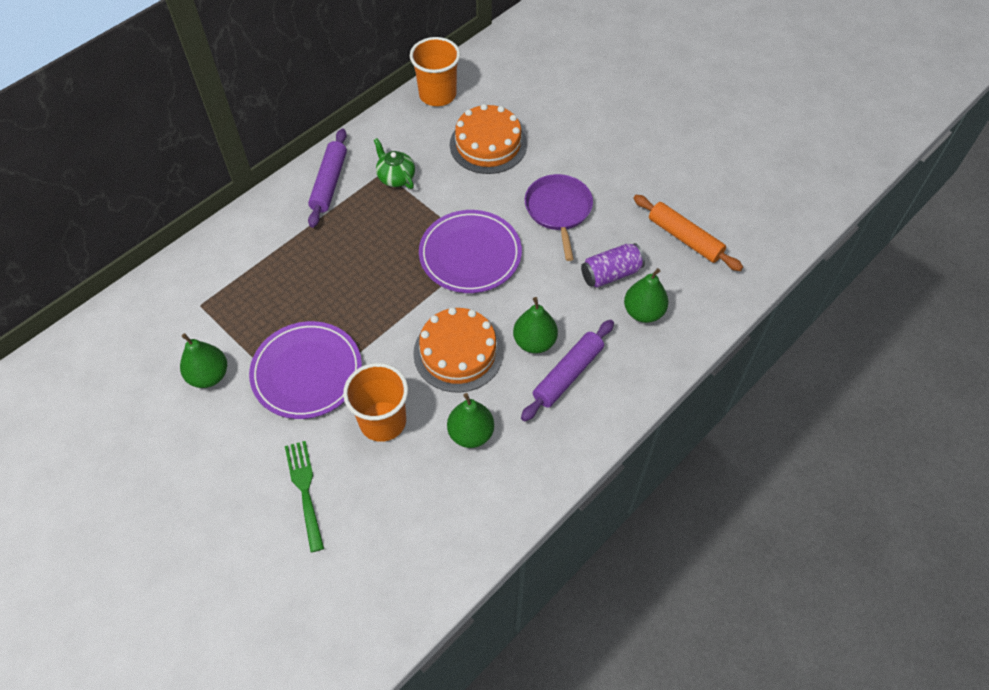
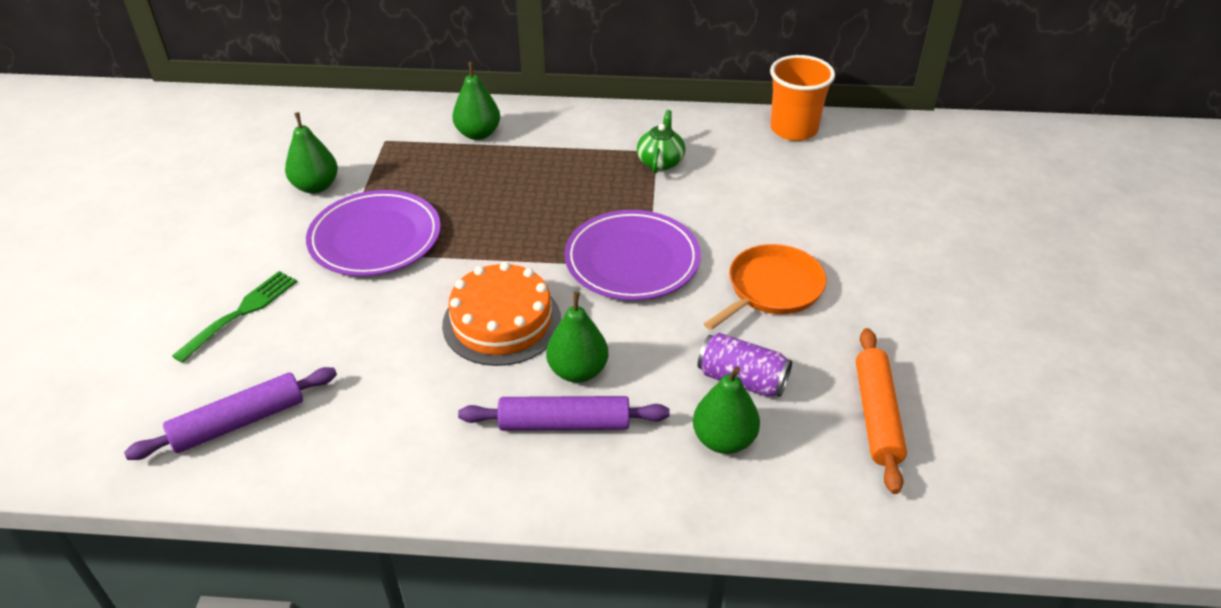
camera: 50 degrees right, 15 degrees down
purple rolling pin [308,128,347,228] -> purple rolling pin moved to [124,367,337,460]
orange cup [343,363,408,442] -> none
green pear [447,393,494,448] -> green pear moved to [452,62,500,140]
orange cake [450,104,527,174] -> none
purple pan [525,174,593,261] -> orange pan [704,244,826,330]

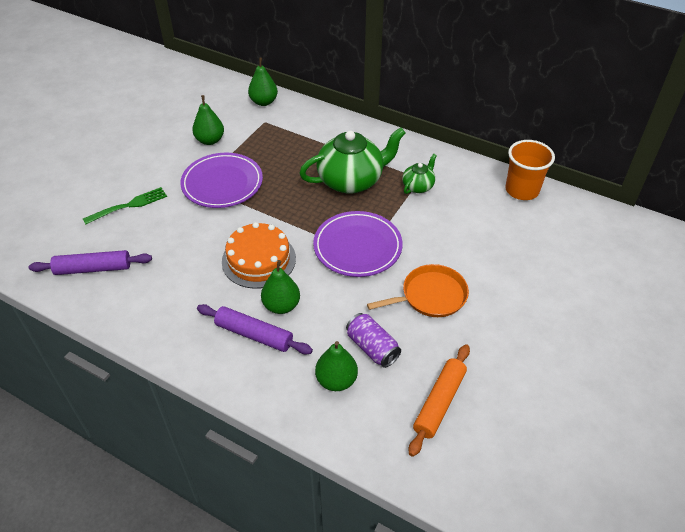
camera: 25 degrees right, 5 degrees up
green pear [452,62,500,140] -> green pear moved to [248,58,278,106]
none -> green teapot [299,127,406,194]

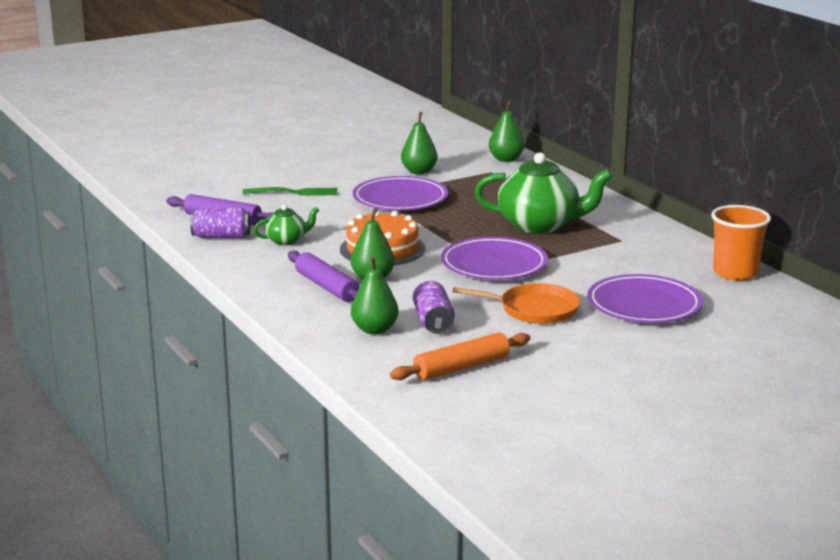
camera: 30 degrees right, 25 degrees down
green teapot [402,154,437,194] -> green teapot moved to [254,205,319,245]
none -> purple can [190,208,251,238]
none -> purple plate [587,274,703,323]

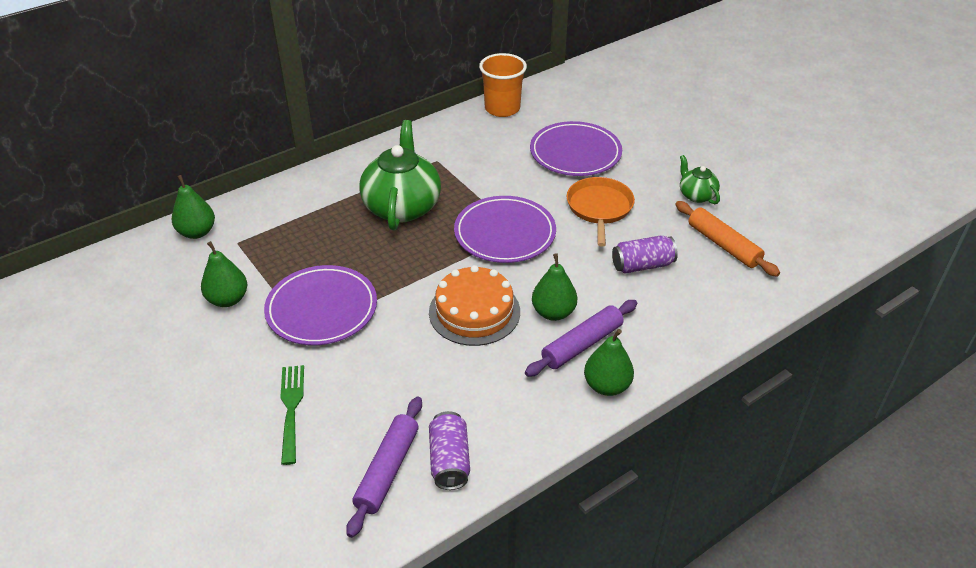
camera: 95 degrees left, 20 degrees up
green teapot [254,205,319,245] -> green teapot moved to [680,155,720,204]
green pear [351,256,399,334] -> green pear moved to [584,329,634,396]

